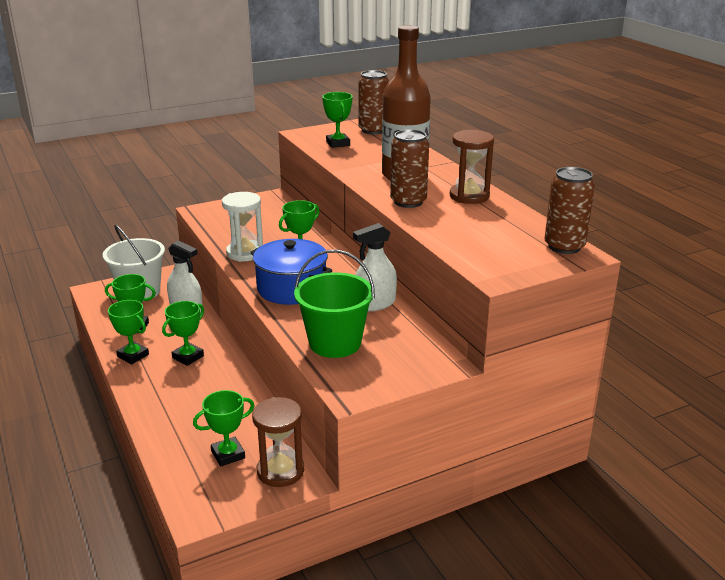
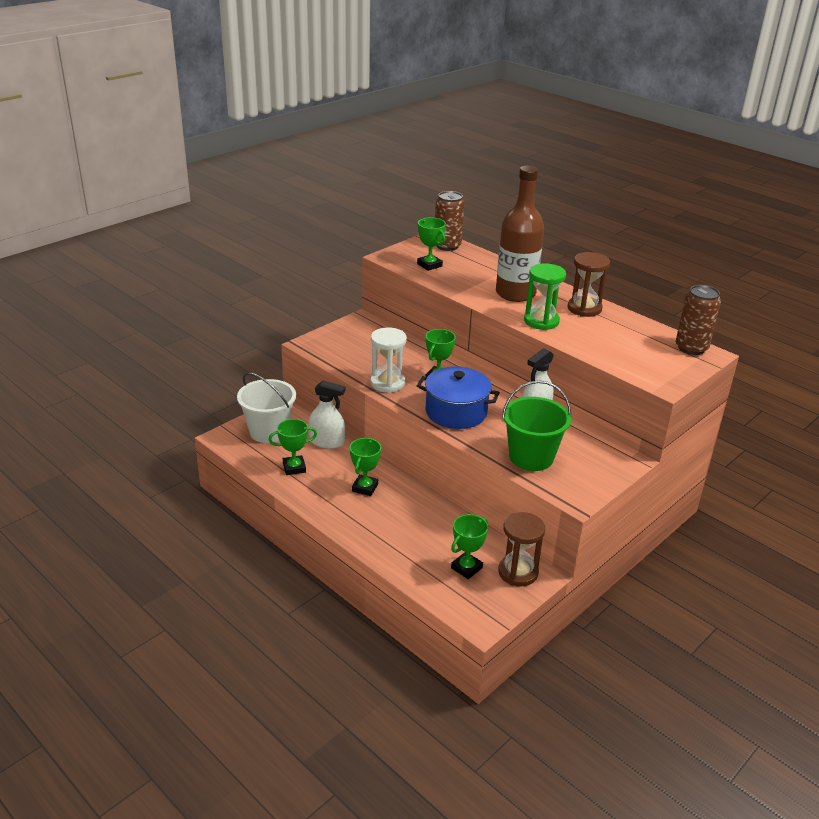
camera: 20 degrees left, 5 degrees up
green trophy [108,300,149,364] -> none
brown can [390,129,429,208] -> green hourglass [524,263,566,330]

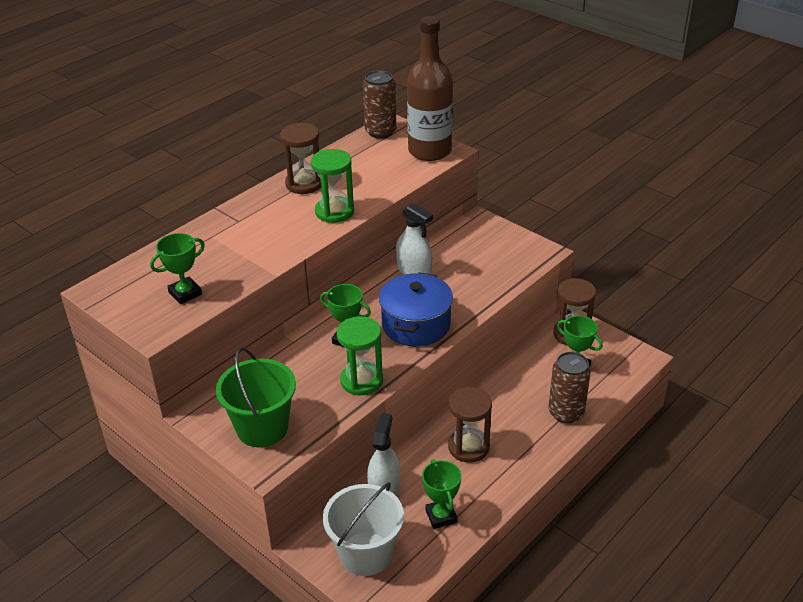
camera: 90 degrees left, 5 degrees up
green trophy [350,438,381,496] -> brown hourglass [448,387,492,463]
white hourglass [370,327,407,393] -> green hourglass [337,316,383,395]
brown can [435,191,465,251] -> brown can moved to [548,352,591,423]
brown bottle [496,166,544,302] -> brown bottle moved to [407,16,453,161]
green bucket [502,380,571,471] -> green bucket moved to [216,347,296,447]

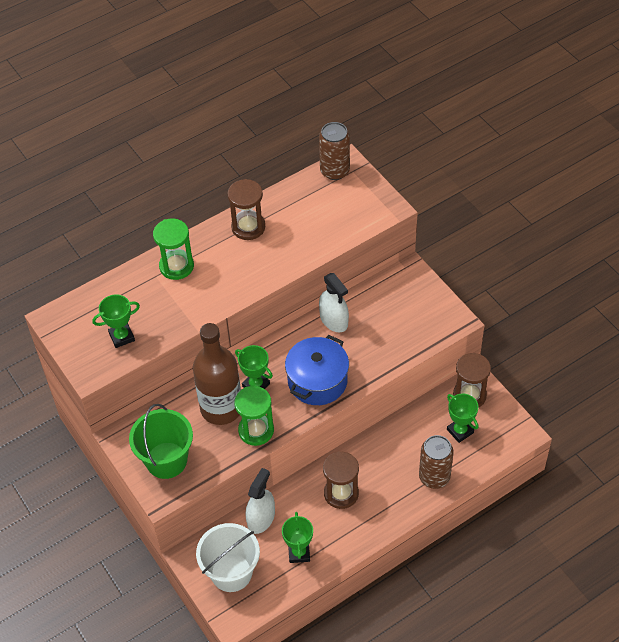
camera: 15 degrees right, 15 degrees up
green hourglass [311,149,354,223] -> green hourglass moved to [153,218,194,280]
brown bottle [407,16,453,161] -> brown bottle moved to [193,323,241,425]

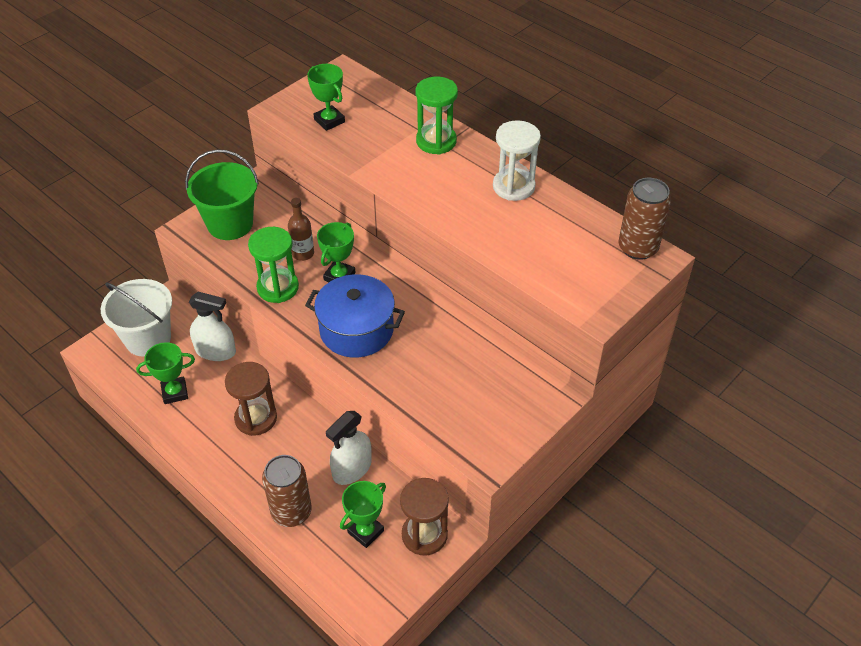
camera: 75 degrees right, 5 degrees down
brown bottle [193,323,241,425] -> brown bottle [288,198,314,261], size x0.46
brown hourglass [227,179,265,240] -> white hourglass [493,120,541,201]
white spray bottle [319,273,349,333] -> white spray bottle moved to [326,411,372,485]

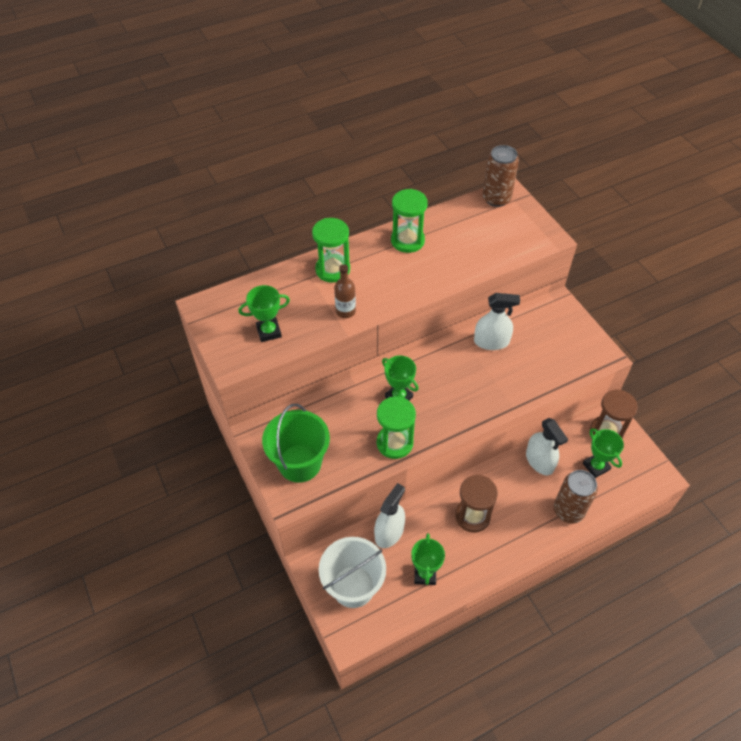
camera: 70 degrees left, 5 degrees up
brown bottle [288,198,314,261] -> brown bottle moved to [334,264,356,318]
blue pot [305,275,405,357] -> none
white hourglass [493,120,541,201] -> green hourglass [391,189,428,253]
none -> white spray bottle [474,293,520,350]

